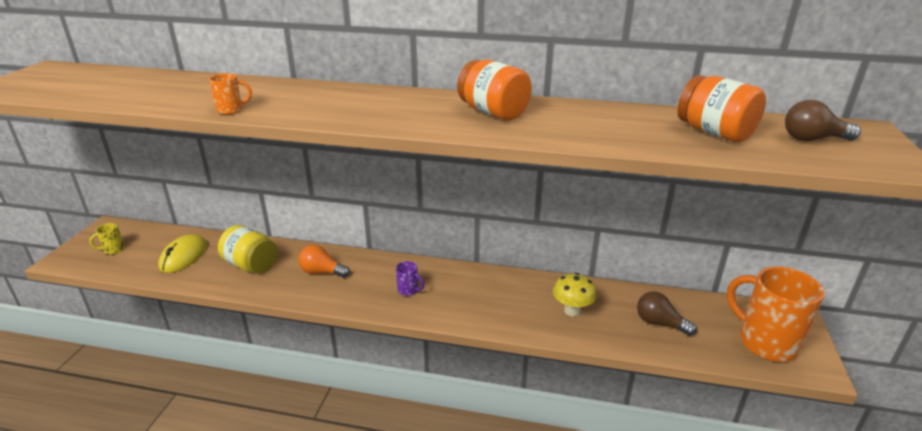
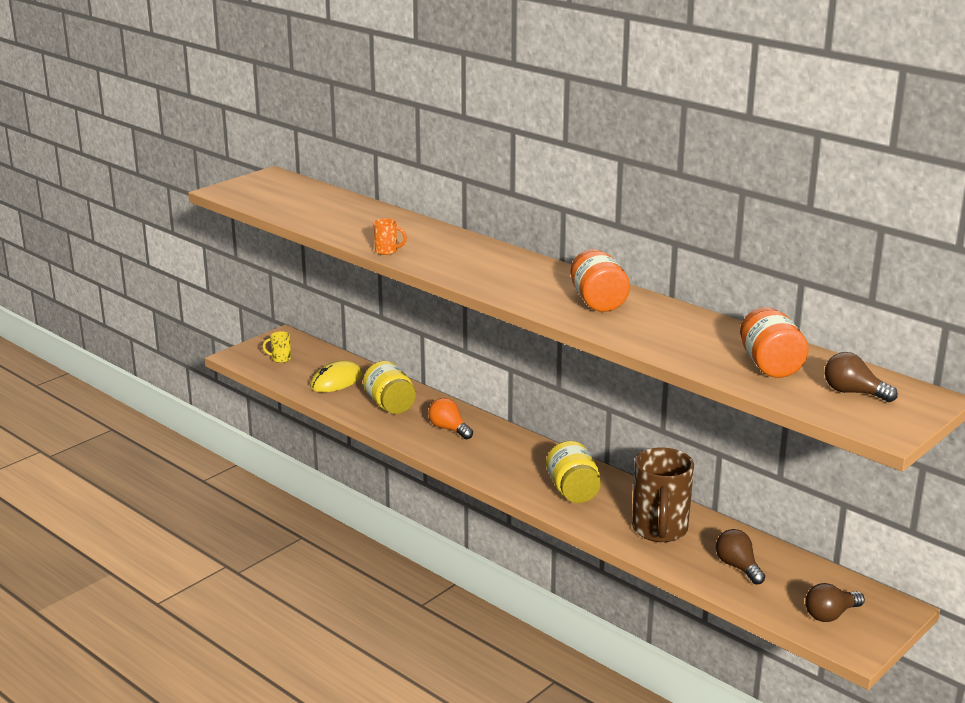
camera: 30 degrees right, 5 degrees down
purple mug [396,261,424,296] -> none
yellow mushroom [553,273,597,316] -> brown mug [632,448,694,542]
orange mug [727,267,825,362] -> brown light bulb [805,583,865,622]
none -> yellow jar [546,441,601,503]

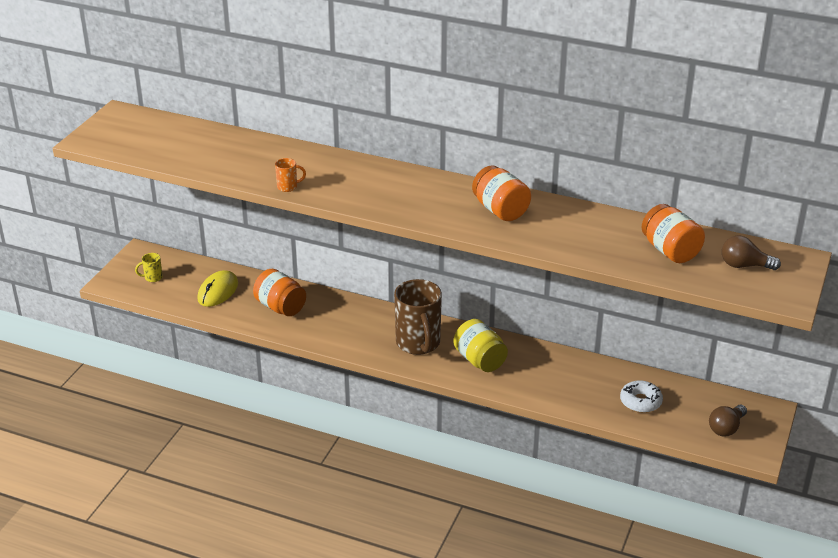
camera: 20 degrees left, 10 degrees up
yellow jar [363,361,416,414] -> orange jar [253,269,306,316]
orange light bulb [428,398,473,439] -> none
brown mug [632,448,694,542] -> brown mug moved to [394,279,442,355]
brown light bulb [716,529,765,585] -> white donut [620,380,663,413]

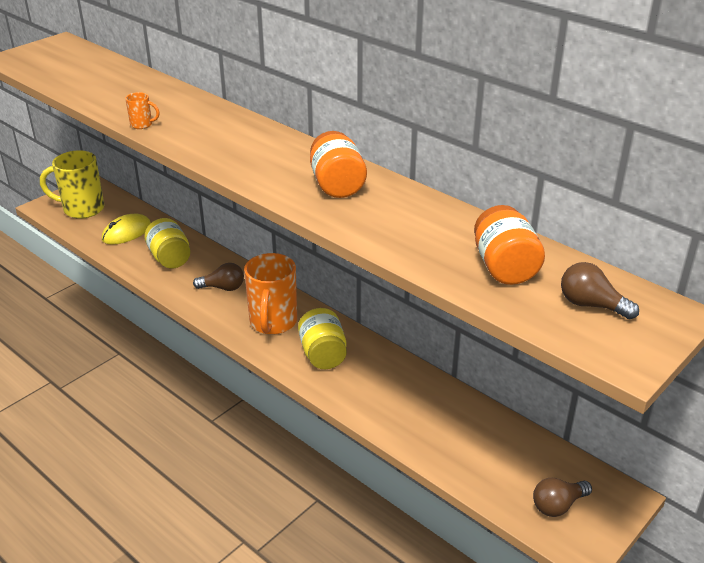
camera: 20 degrees right, 0 degrees up
yellow mug [135,253,163,282] -> yellow mug [40,150,104,219], size x2.38
orange jar [253,269,306,316] -> yellow jar [145,218,190,269]
brown mug [394,279,442,355] -> orange mug [244,253,297,335]
white donut [620,380,663,413] -> none
none -> brown light bulb [193,263,244,291]

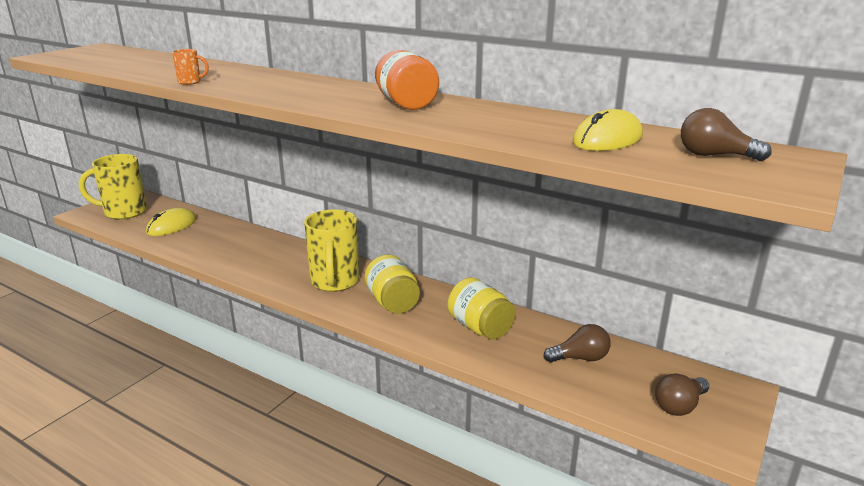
camera: 10 degrees left, 10 degrees down
yellow jar [145,218,190,269] -> yellow jar moved to [448,277,515,339]
brown light bulb [193,263,244,291] -> brown light bulb moved to [544,324,611,363]
orange mug [244,253,297,335] -> yellow mug [304,210,359,292]
orange jar [474,205,545,285] -> yellow mouse [573,109,643,151]

